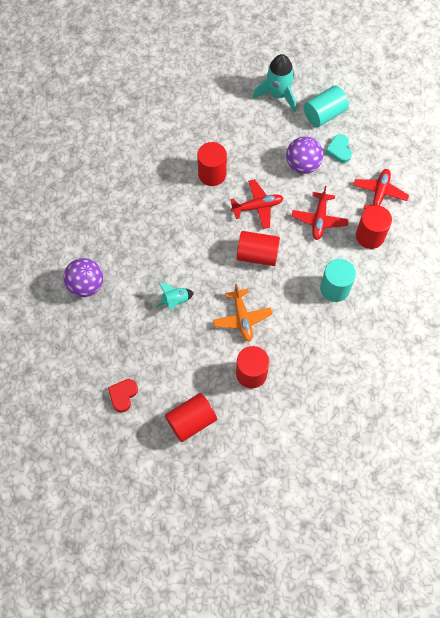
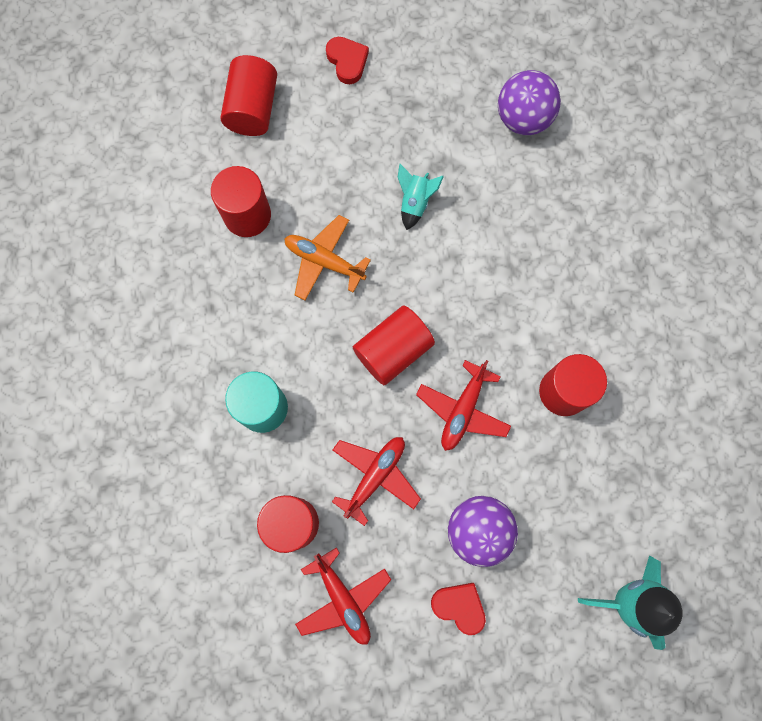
camera: 130 degrees right, 10 degrees up
red plane [292,186,349,240] -> red plane turned 75 degrees clockwise [332,437,421,526]
turquoise cylinder [304,85,349,127] -> none
turquoise heart [326,134,352,163] -> red heart [431,583,486,635]

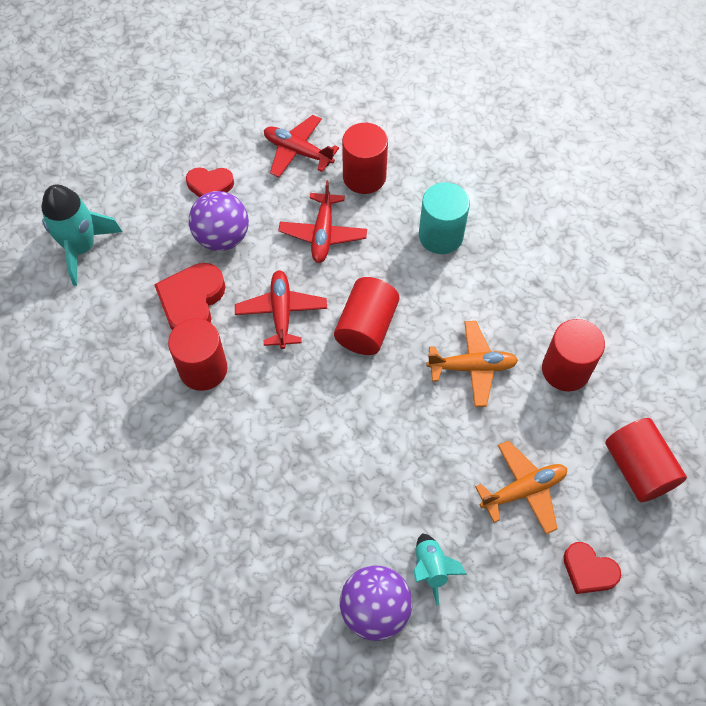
camera: 150 degrees right, 15 degrees down
turquoise rocket [398,164,444,230] -> turquoise rocket moved to [413,533,467,605]
none -> red heart [154,263,225,330]
none -> orange plane [475,440,567,534]

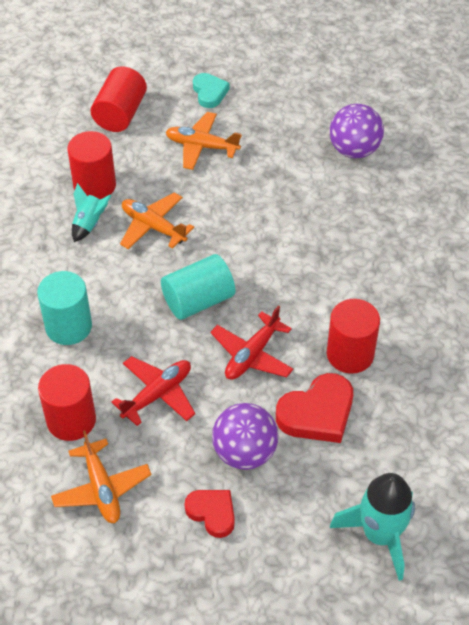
camera: 140 degrees left, 10 degrees down
red plane [264,115,339,177] -> orange plane [51,430,151,523]
red cylinder [334,277,399,355] -> turquoise cylinder [161,254,235,320]
turquoise rocket [413,533,467,605] -> turquoise rocket moved to [72,183,112,242]
red heart [563,542,621,594] -> turquoise heart [193,73,230,108]

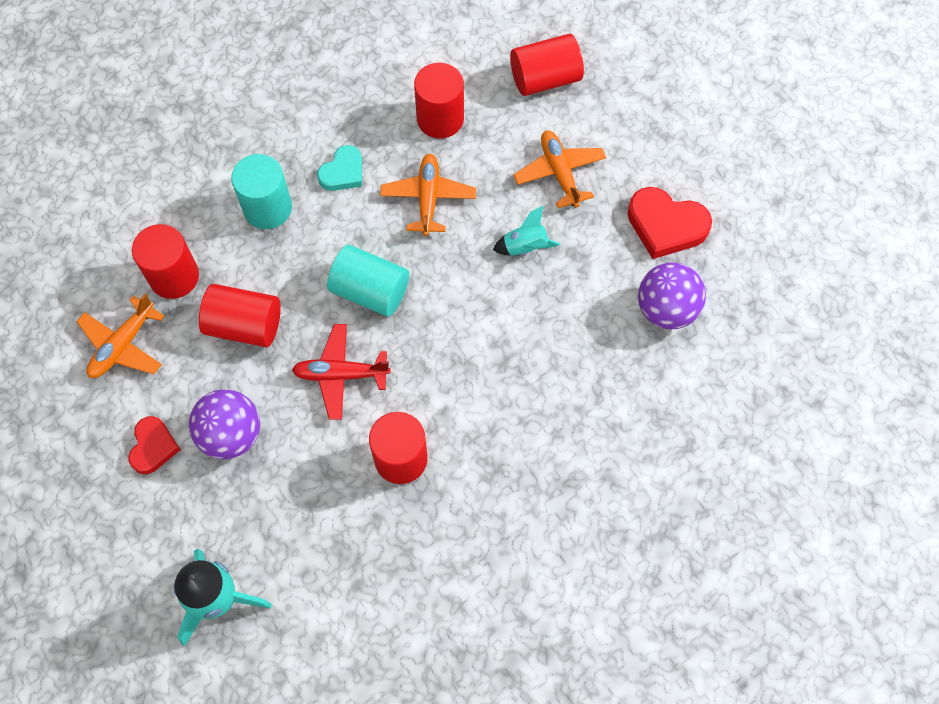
camera: 55 degrees right, 15 degrees up
turquoise rocket [72,183,112,242] -> turquoise rocket moved to [493,206,560,256]
red plane [112,356,195,426] -> red cylinder [199,284,281,347]
turquoise heart [193,73,230,108] -> turquoise heart moved to [317,145,362,191]
red heart [276,373,353,443] -> red heart moved to [628,187,712,259]

